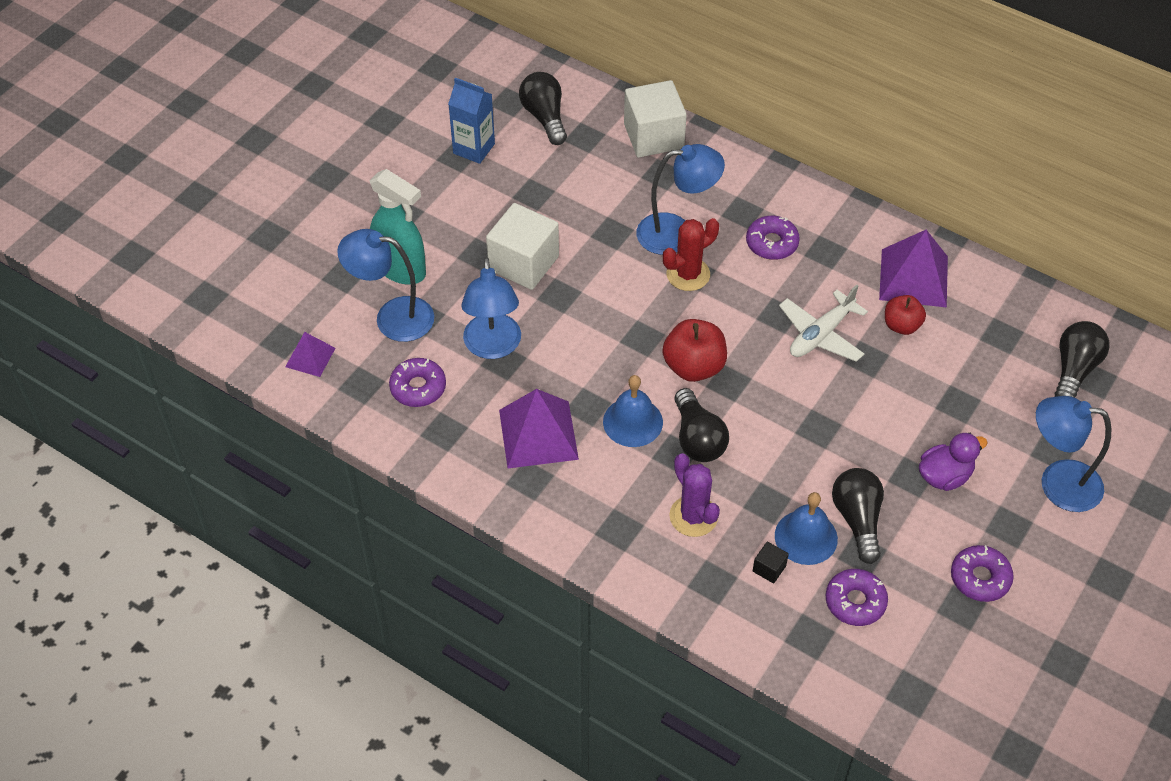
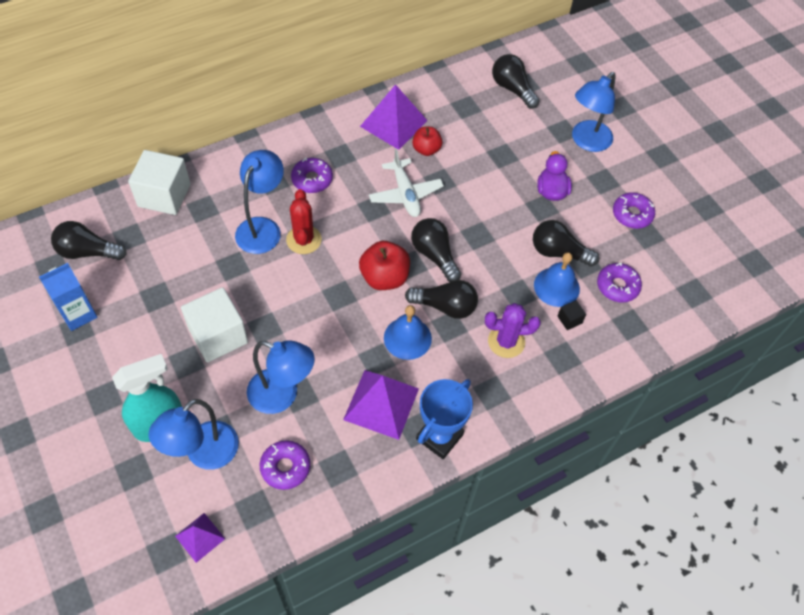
camera: 65 degrees left, 5 degrees up
none -> black light bulb [411,218,461,282]
none -> blue trophy [416,379,473,459]

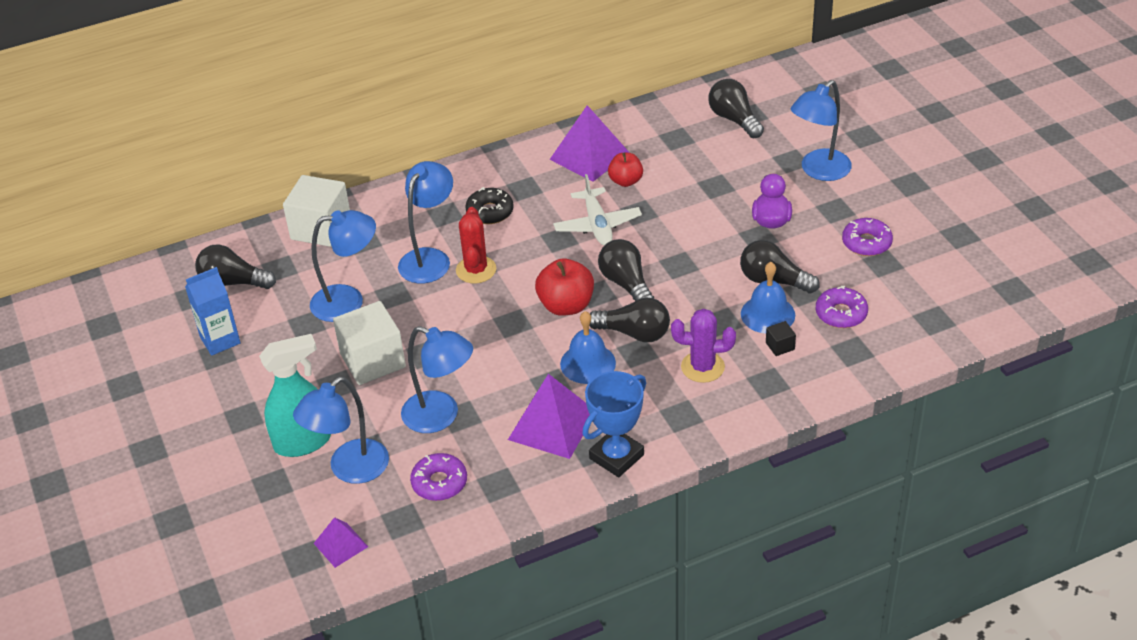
camera: 10 degrees right, 15 degrees down
purple donut [291,158,333,193] -> black donut [465,187,514,224]
none -> blue lamp [310,210,376,322]

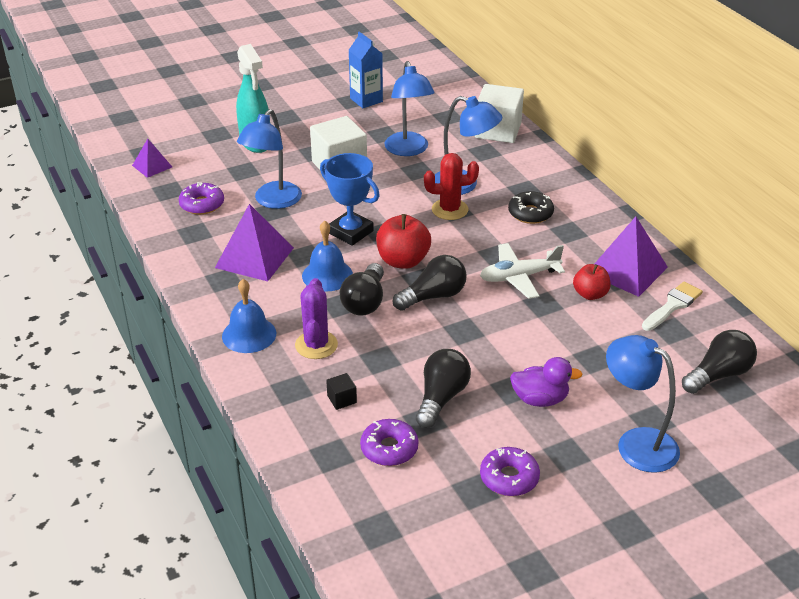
camera: 85 degrees right, 5 degrees down
black light bulb [195,244,276,289] -> none
blue lamp [293,377,389,484] -> none
blue trophy [582,371,646,477] -> blue trophy moved to [320,153,379,246]
blue bell [741,262,795,334] -> blue bell moved to [222,279,276,353]
none -> white brush [642,282,703,331]

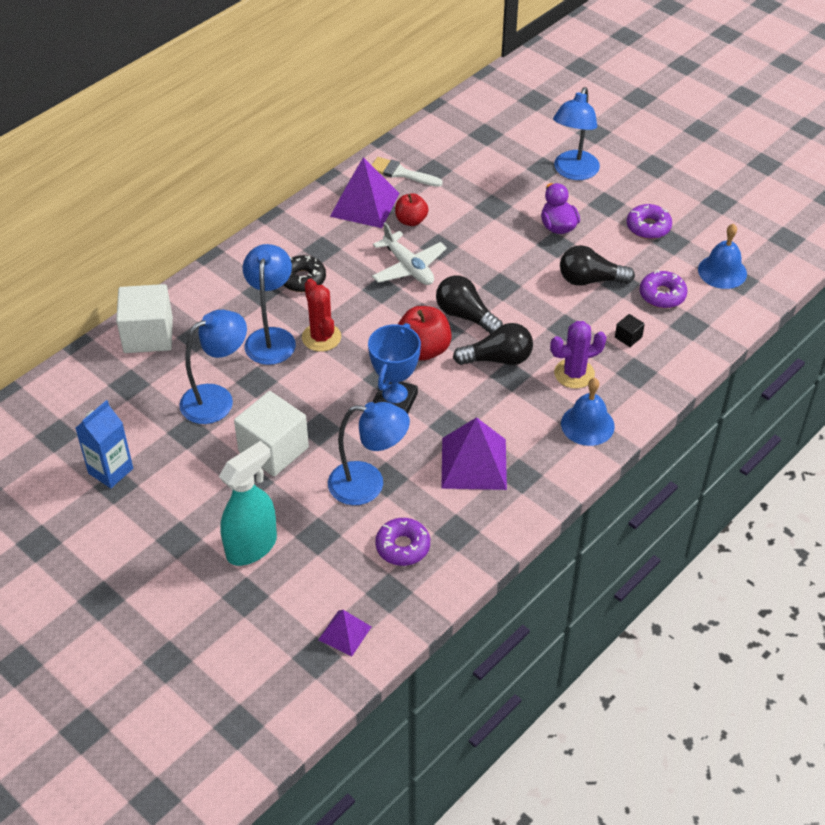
camera: 110 degrees left, 10 degrees up
blue bell [302,221,353,291] -> blue bell moved to [698,224,747,289]
black light bulb [682,330,757,394] -> none

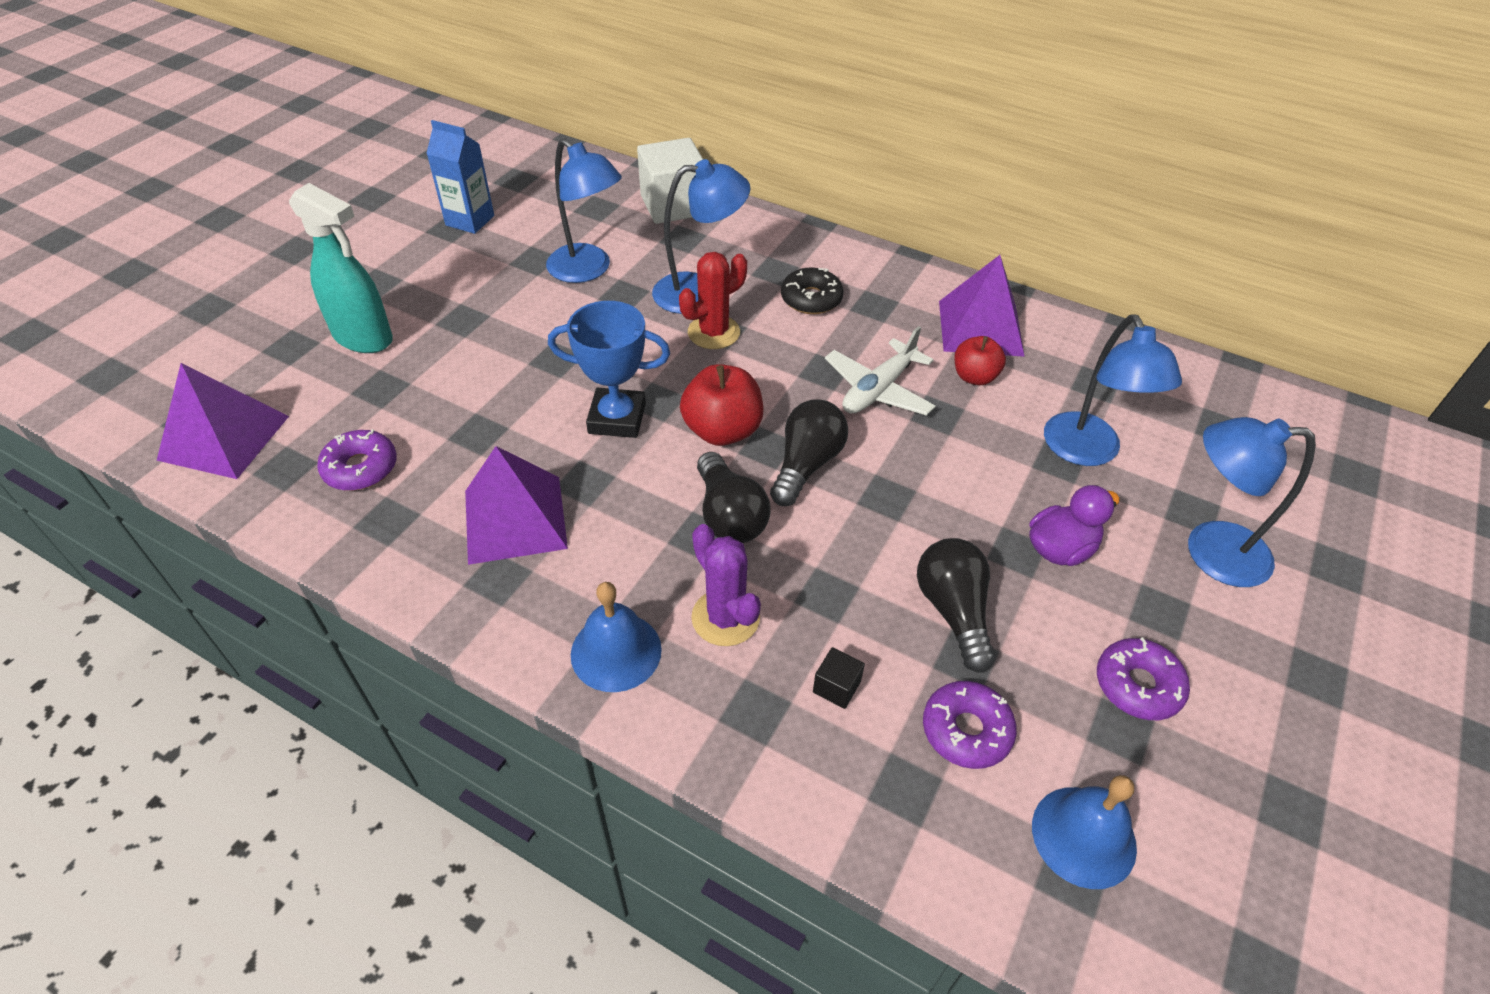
camera: 75 degrees right, 0 degrees up
white cube [234,391,309,476] -> none
purple pyramid [318,610,371,656] -> purple pyramid [157,363,289,479], size x1.80
blue lamp [328,402,410,505] -> blue lamp moved to [1044,314,1182,466]
white brush [372,157,443,187] -> none

